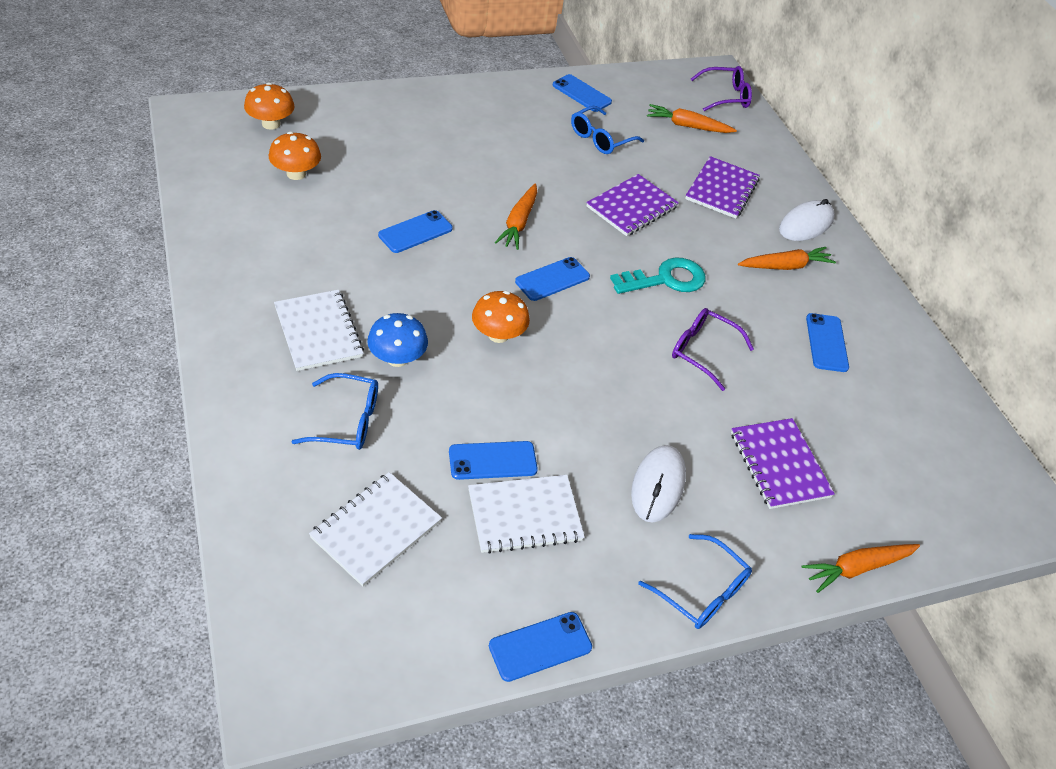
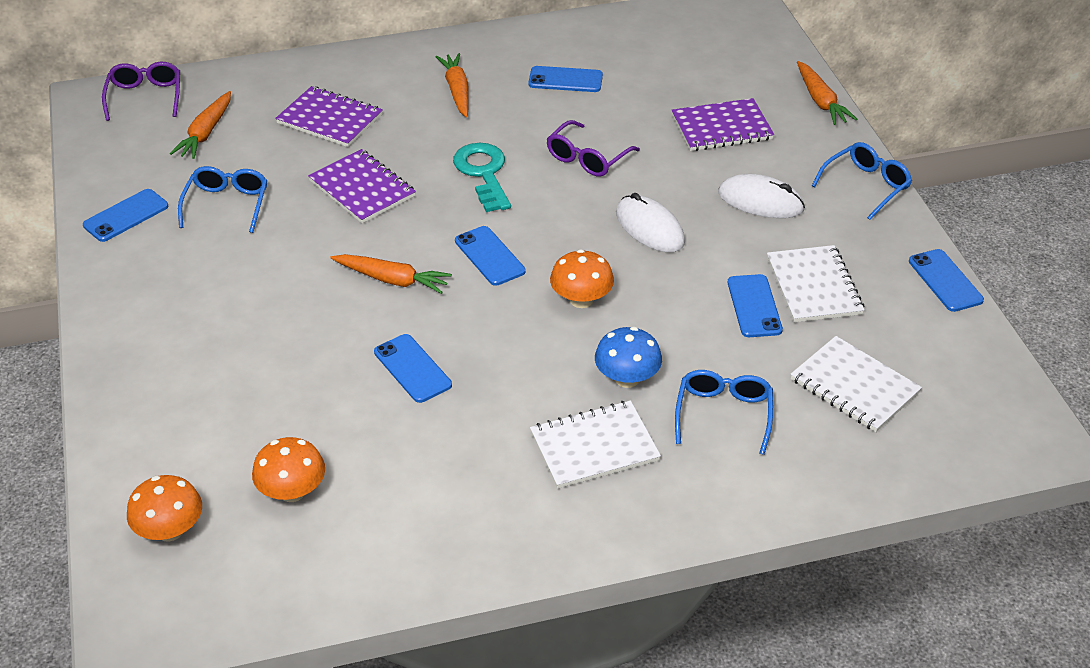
camera: 80 degrees left, 5 degrees down
blue glasses [571,106,644,154] -> blue glasses turned 135 degrees counterclockwise [178,166,267,233]
white mouse [779,199,835,241] -> white mouse moved to [616,193,685,252]

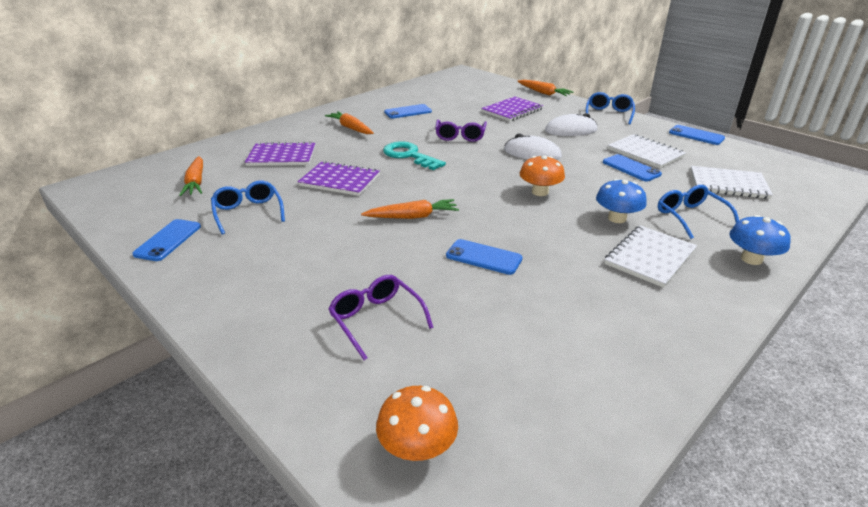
camera: 30 degrees left, 10 degrees down
purple glasses [102,61,180,121] -> purple glasses moved to [329,275,434,360]
orange mushroom [252,437,325,502] -> none
blue phone [455,226,526,286] -> none
none -> blue mushroom [729,215,791,265]

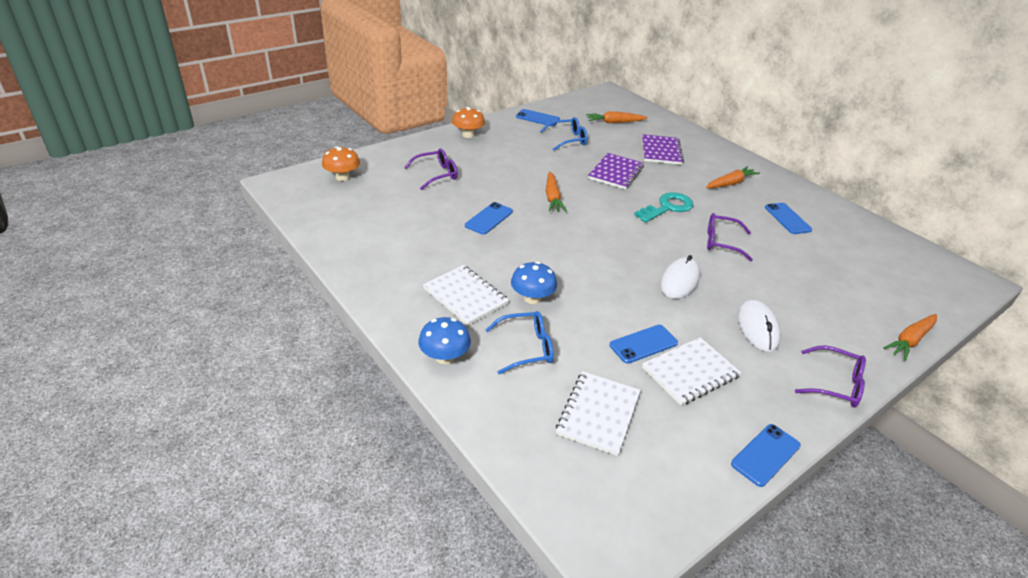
camera: 95 degrees right, 5 degrees up
purple notebook [481,97,543,121] -> none
orange mushroom [520,155,565,196] -> orange mushroom moved to [452,107,485,138]
blue glasses [586,92,635,124] -> purple glasses [795,346,866,407]

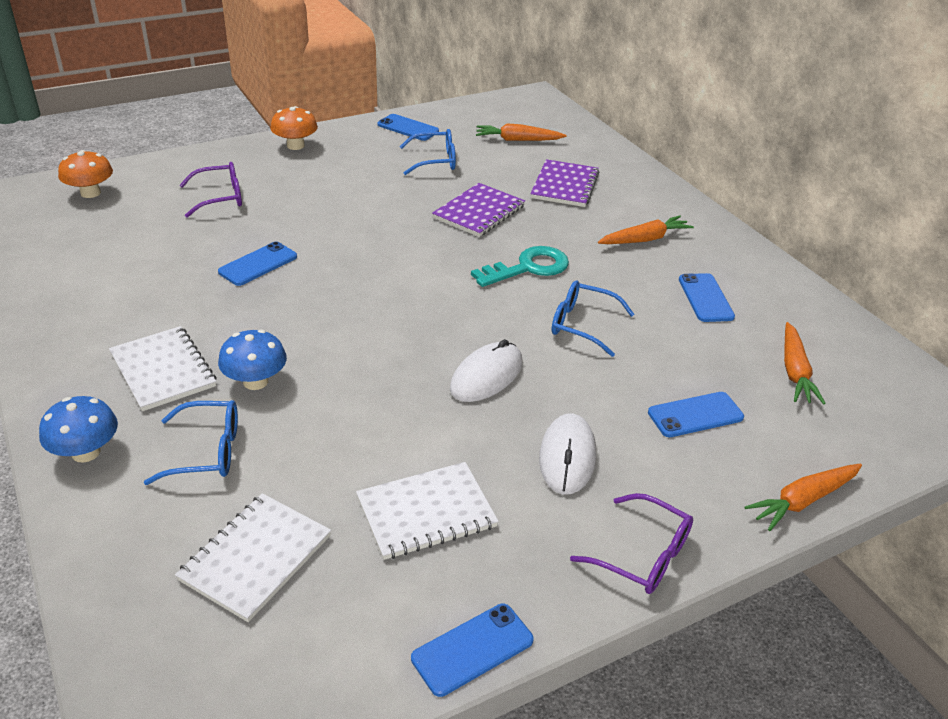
camera: 10 degrees right, 0 degrees up
orange carrot [546,171,567,212] -> orange carrot moved to [784,322,826,405]
blue phone [610,325,678,364] -> blue phone moved to [648,392,744,437]
purple glasses [707,213,753,261] -> blue glasses [552,280,634,357]

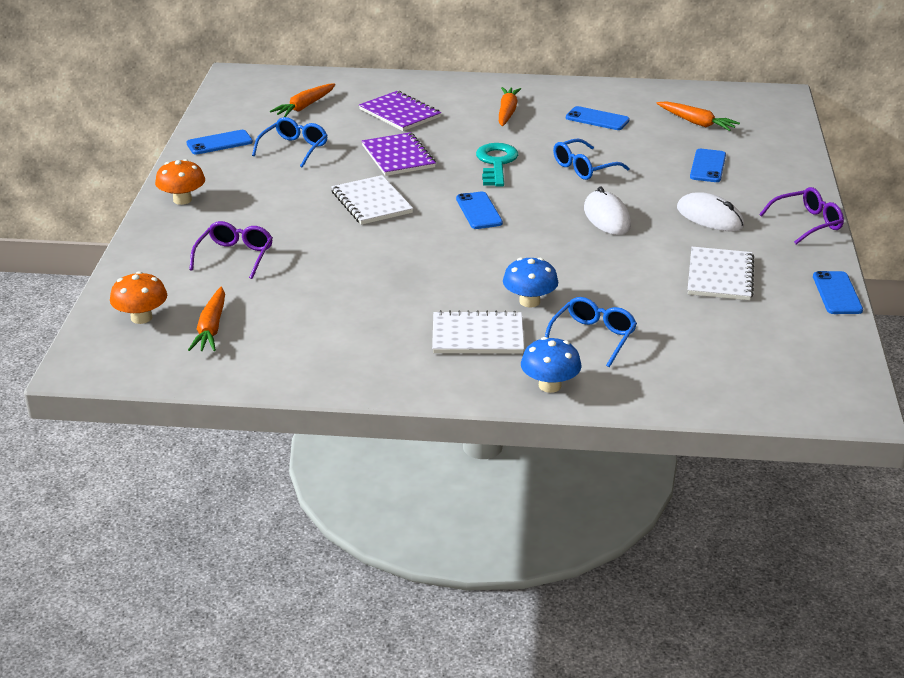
camera: 55 degrees left, 5 degrees down
white notebook [175,493,331,622] -> white notebook moved to [331,175,413,225]
blue phone [218,242,297,286] -> blue phone moved to [456,192,503,229]
orange carrot [744,464,862,531] -> orange carrot moved to [188,287,225,351]

